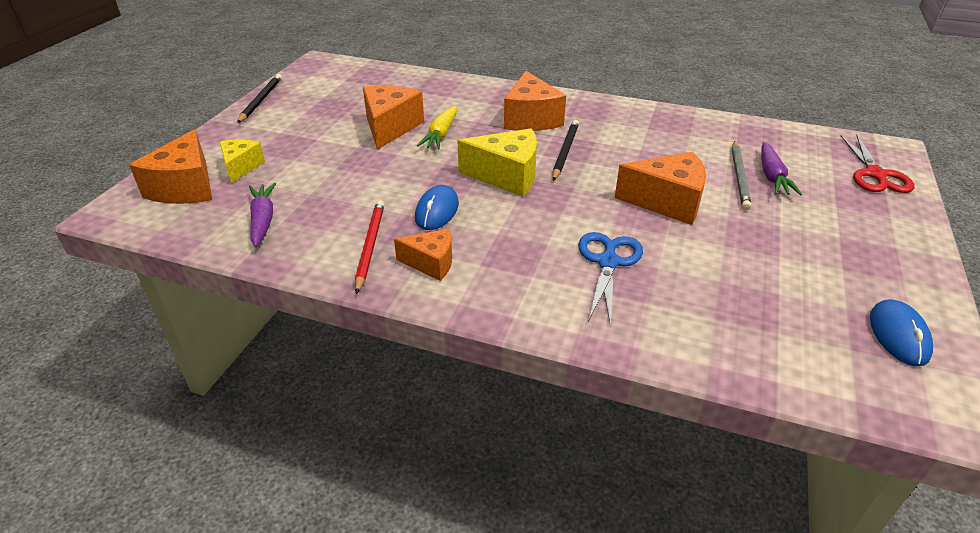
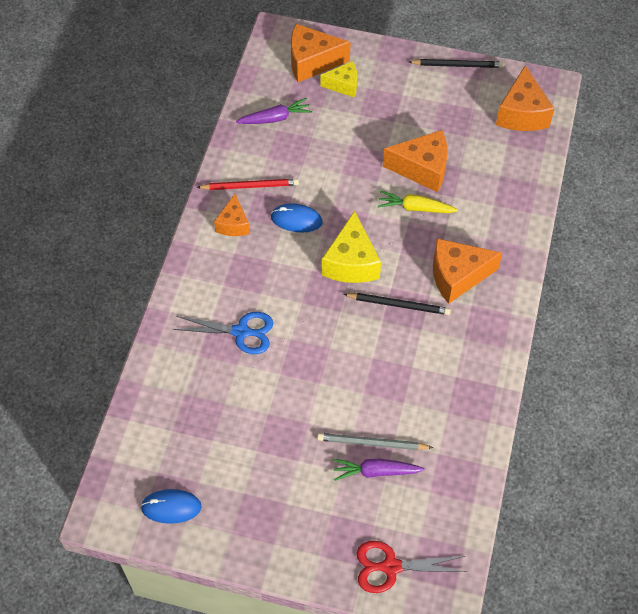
camera: 85 degrees right, 20 degrees up
orange cheese [615,151,706,225] -> orange cheese moved to [496,65,554,131]

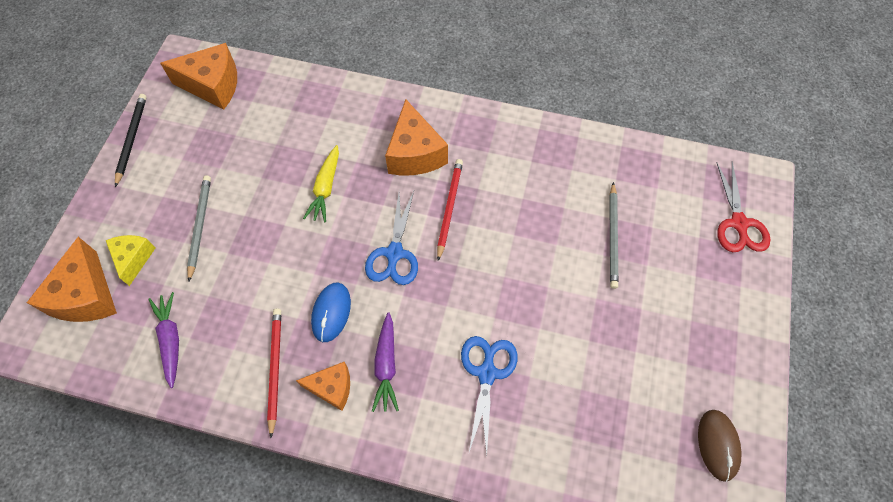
camera: 90 degrees left, 5 degrees up
blue mouse [141,489,202,524] -> brown mouse [698,410,741,482]
yellow cheese [322,211,381,283] -> blue scissors [365,191,418,285]
purple carrot [333,459,424,481] -> purple carrot moved to [372,312,399,412]
black pencil [343,293,451,315] -> red pencil [437,159,463,261]
orange cheese [383,130,447,192] -> none
none -> grey pencil [187,175,211,282]

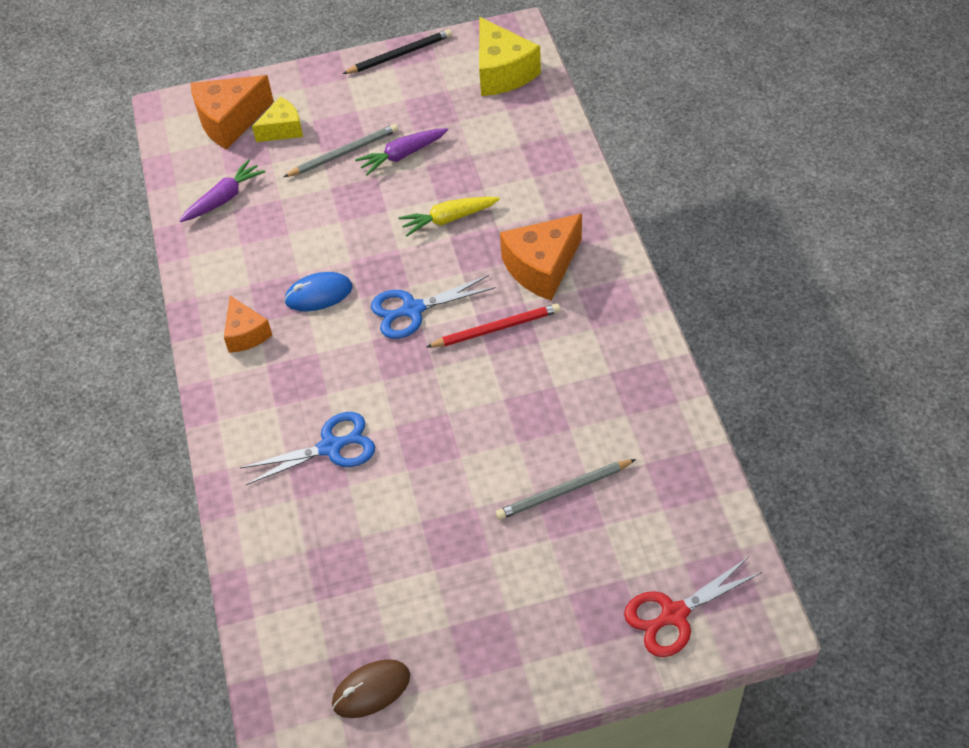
camera: 65 degrees right, 10 degrees down
orange cheese [160,43,237,110] -> yellow cheese [479,17,541,96]
red pencil [267,309,281,438] -> none
purple carrot [372,312,399,412] -> purple carrot moved to [355,128,448,176]

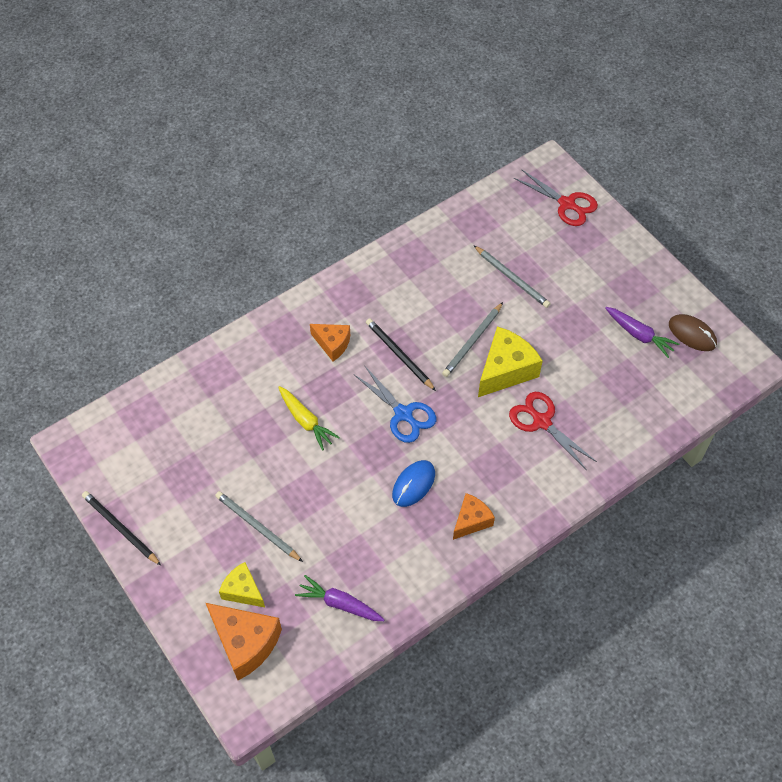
camera: 115 degrees left, 5 degrees up
blue scissors [240,412,375,485] -> red scissors [509,392,597,471]
blue mouse [284,272,352,311] -> blue mouse turned 75 degrees clockwise [392,460,435,507]
purple carrot [355,128,448,176] -> purple carrot moved to [605,307,679,358]
red pencil [426,303,561,347] -> black pencil [366,318,436,391]
yellow cheese [479,17,541,96] -> yellow cheese moved to [478,326,543,397]
orange cheese [500,213,582,301] -> orange cheese [310,324,350,361], size x0.61
none -> grey pencil [442,302,503,377]

